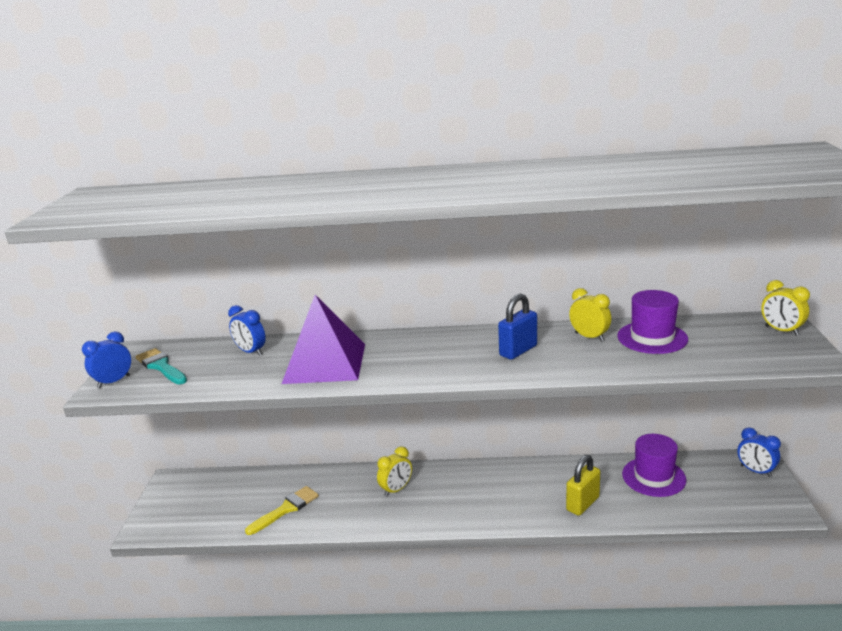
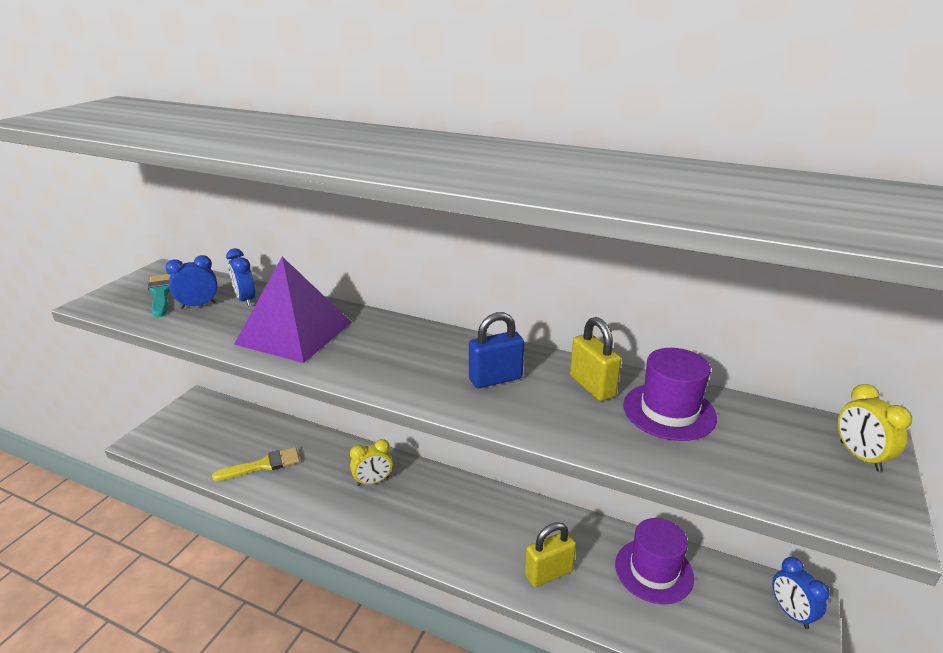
camera: 20 degrees right, 5 degrees up
blue clock [82,331,131,388] -> blue clock moved to [165,255,217,309]
yellow clock [569,288,611,342] -> yellow padlock [570,317,621,401]

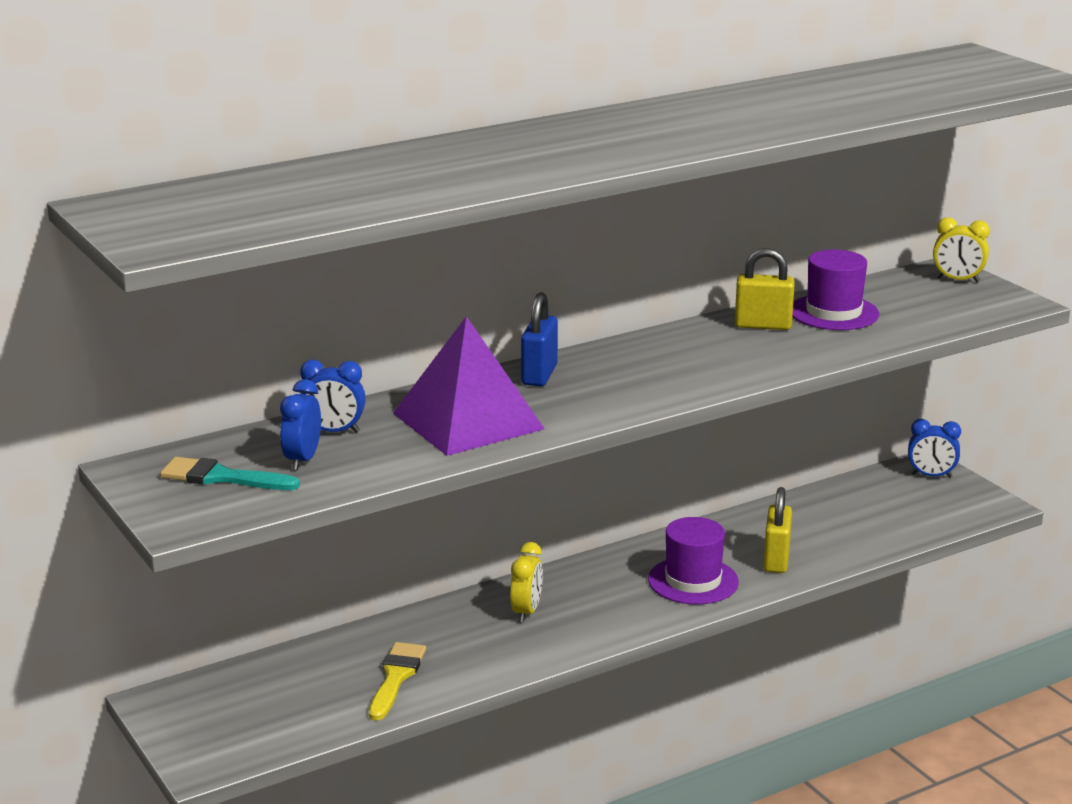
camera: 55 degrees left, 5 degrees down
blue padlock [469,312,524,388] -> blue padlock moved to [521,292,558,386]
purple hat [615,518,694,604] -> purple hat moved to [648,517,739,604]

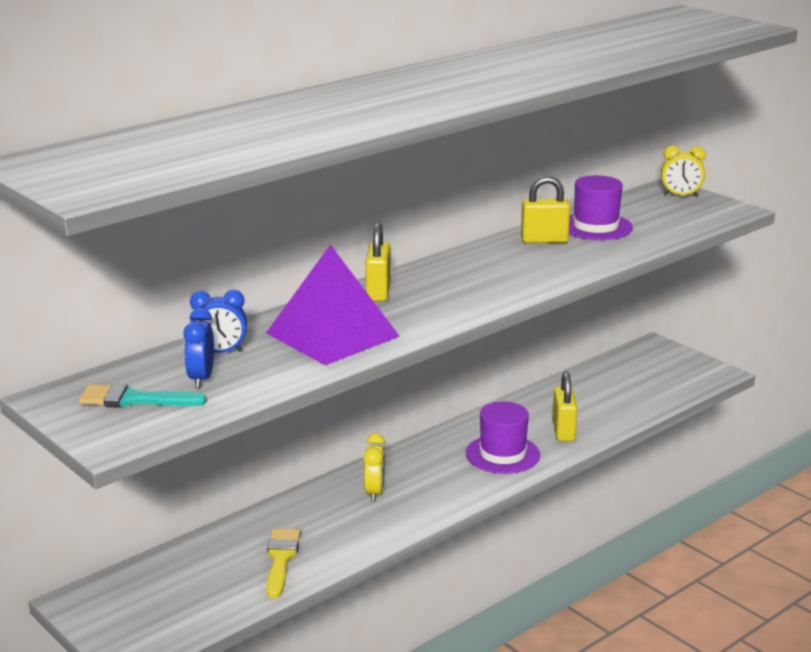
camera: 10 degrees left, 0 degrees up
blue padlock [521,292,558,386] -> yellow padlock [365,222,391,302]
blue clock [908,419,961,478] -> none

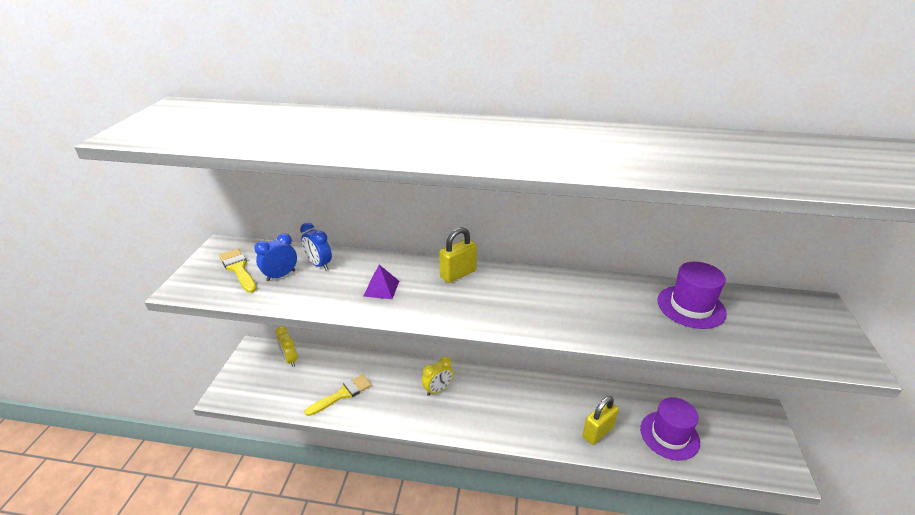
camera: 50 degrees right, 10 degrees up
turquoise brush [79,384,206,407] -> yellow brush [219,248,257,293]
purple pyramid [266,244,400,365] -> purple pyramid [363,265,399,299], size x0.43
purple hat [466,402,540,474] -> purple hat moved to [640,397,700,461]
yellow padlock [521,176,570,243] -> none
yellow clock [661,146,706,196] -> yellow clock moved to [275,326,298,367]

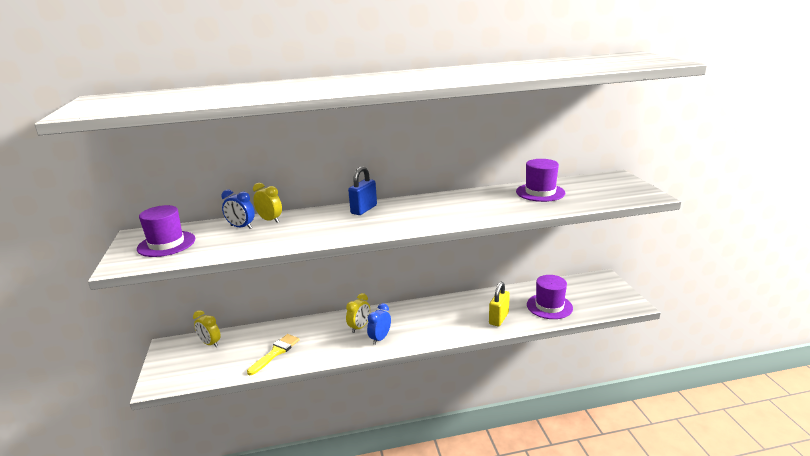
camera: 20 degrees left, 10 degrees down
yellow brush [219,248,257,293] -> purple hat [137,205,195,257]
blue clock [254,233,297,281] -> blue clock moved to [367,303,391,345]
purple pyramid [363,265,399,299] -> none
yellow padlock [439,227,477,283] -> blue padlock [348,166,377,215]
none -> yellow clock [253,183,282,223]

